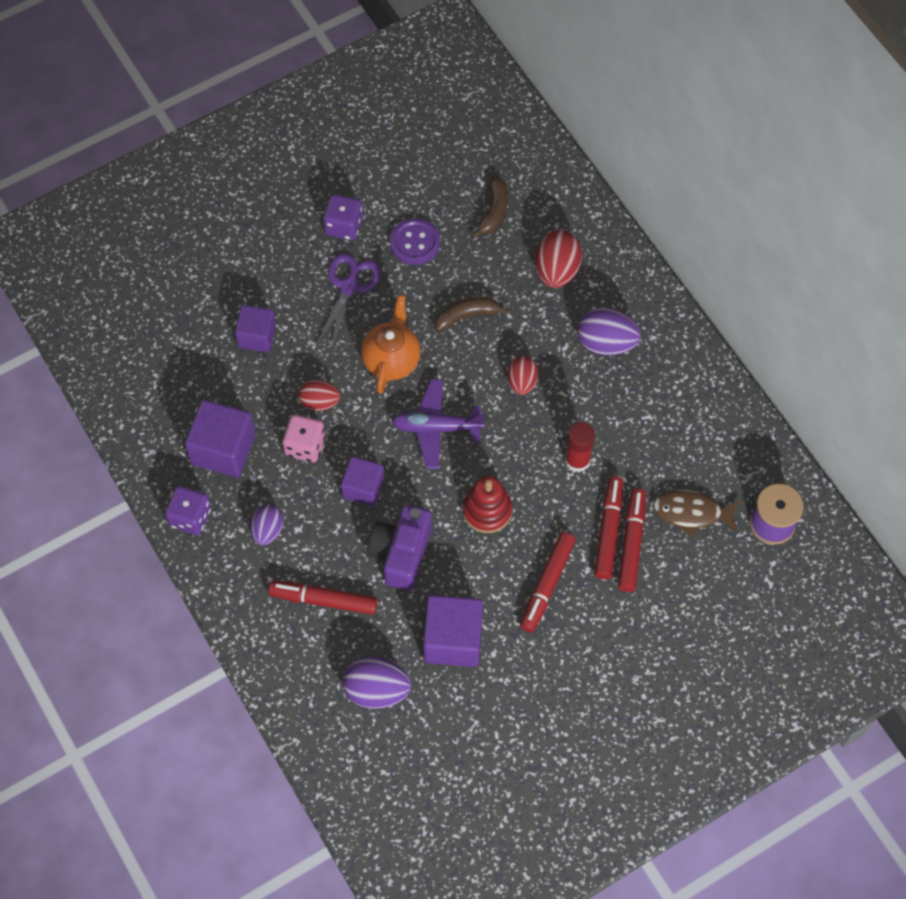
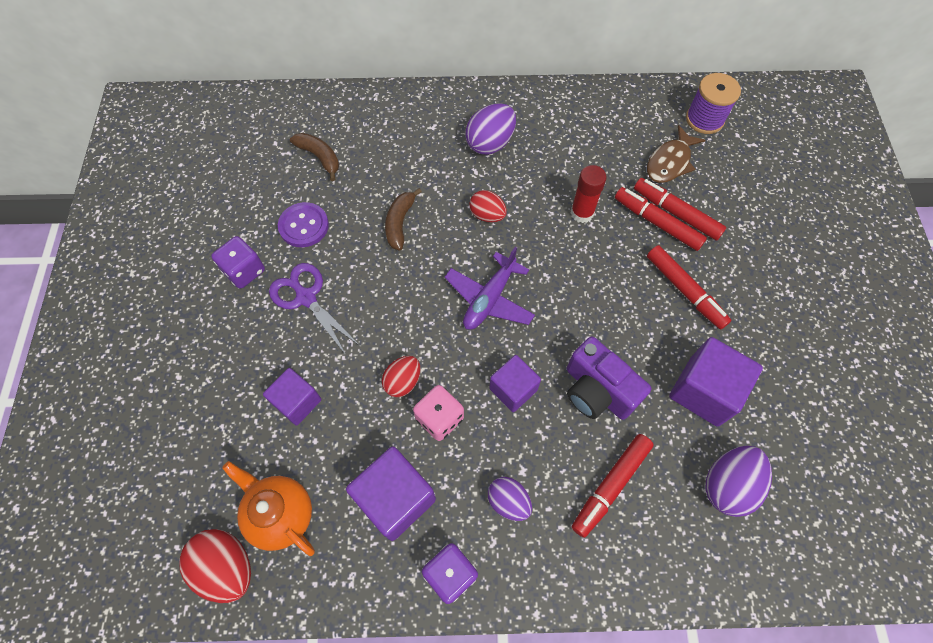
camera: 60 degrees left, 0 degrees up
orange teapot [361,295,421,394] -> orange teapot moved to [222,461,315,556]
red stacking toy [463,476,512,533] -> none
red egg [535,230,582,288] -> red egg moved to [179,529,251,603]

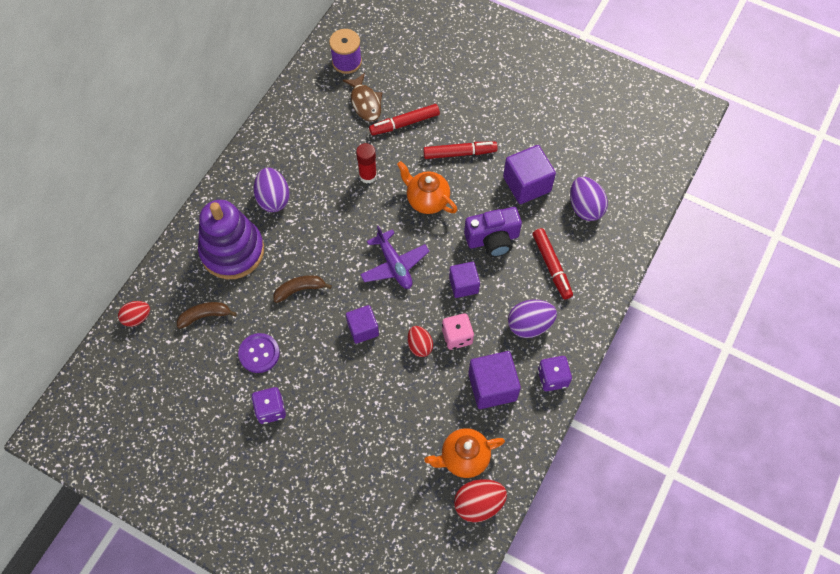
camera: 60 degrees left, 0 degrees up
purple cube [263,368,321,425] -> purple cube moved to [346,305,379,344]
purple scissors [269,263,360,355] -> none
brown banana [385,188,422,250] -> brown banana turned 120 degrees clockwise [274,275,332,303]
red egg [469,190,507,222] -> red egg moved to [118,301,150,327]
purple egg [488,477,532,521] -> purple egg [508,300,557,338], size x1.53
red marker [615,187,707,251] -> none
none -> purple stacking toy [198,200,264,279]
none -> orange teapot [397,161,457,214]

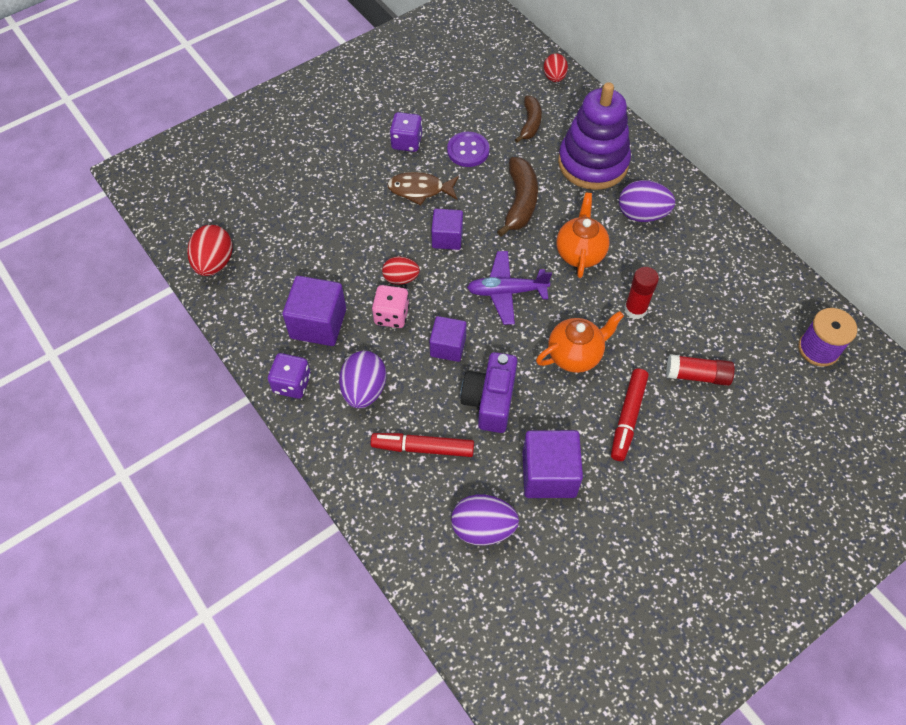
camera: 115 degrees right, 5 degrees down
brown banana [274,275,332,303] -> brown banana [497,157,538,236], size x1.51
brown fish [343,73,382,121] -> brown fish moved to [387,172,459,205]
red marker [369,104,440,135] -> red glue stick [666,354,735,386]
orange teapot [424,428,505,478] -> orange teapot moved to [556,192,610,278]

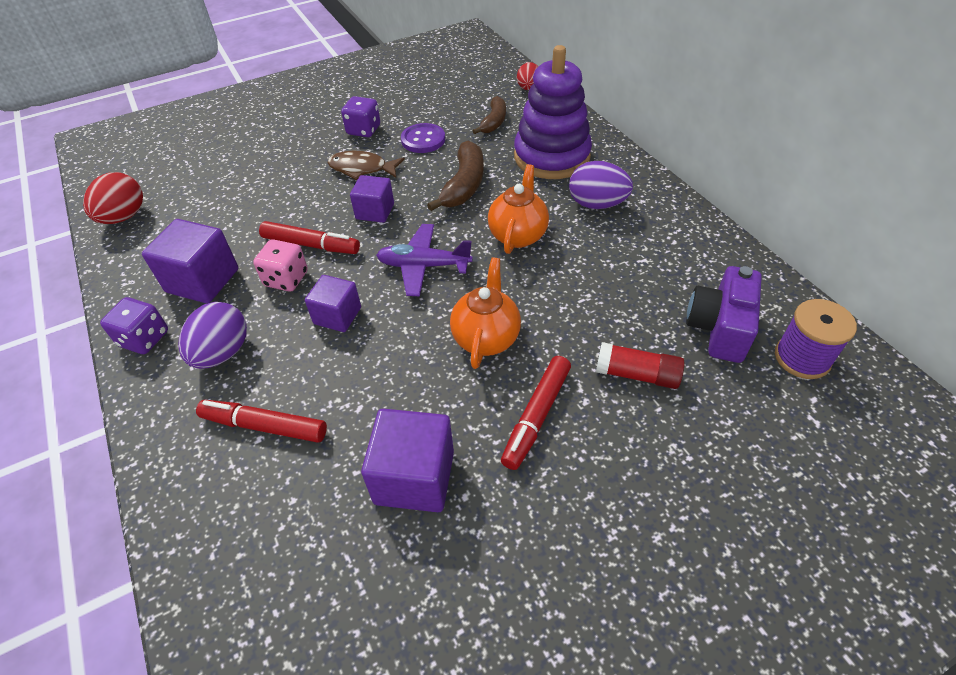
camera: 10 degrees right, 10 degrees down
red egg [382,257,420,285] -> red marker [259,221,360,254]
purple egg [451,494,519,546] -> none
purple camera [461,352,517,433] -> purple camera moved to [686,266,762,363]
orange teapot [536,311,624,373] -> orange teapot turned 60 degrees counterclockwise [450,257,521,369]
red glue stick [624,267,659,319] -> none

